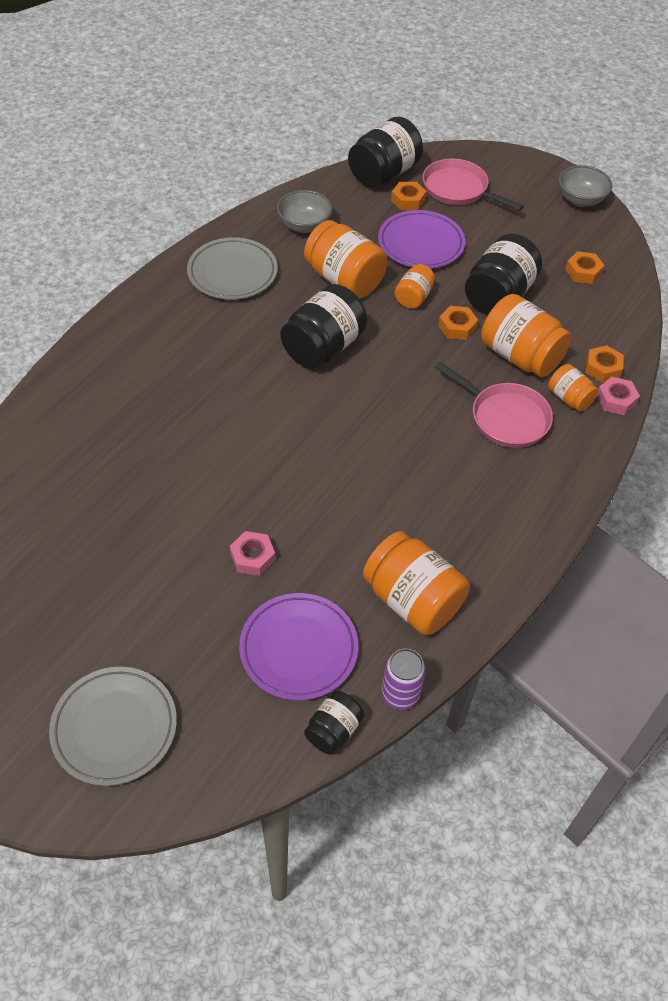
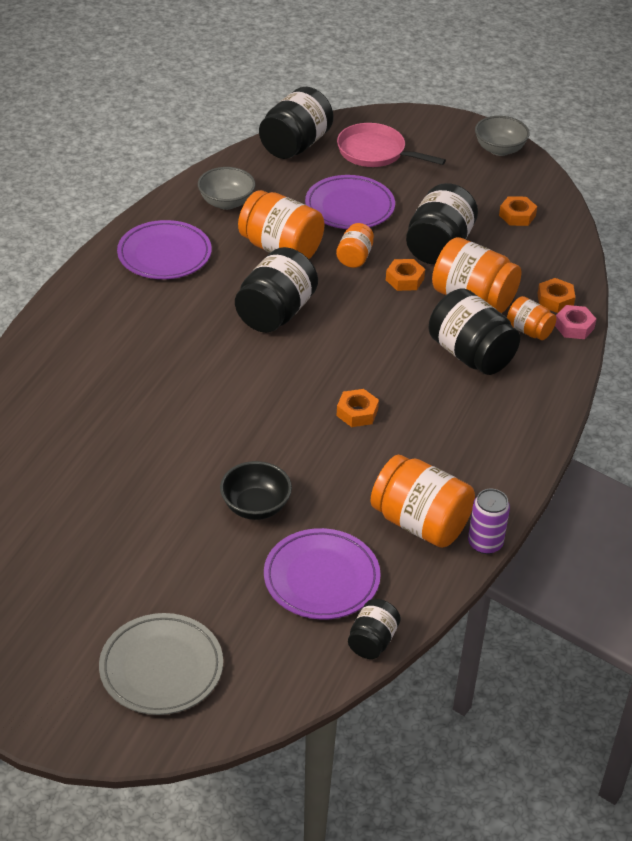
camera: 10 degrees left, 10 degrees down
grey plate [187,237,278,300] -> purple plate [117,220,212,279]
pink nut [230,531,275,576] -> black bowl [220,461,292,520]
purple can [382,648,426,710] -> purple can moved to [468,489,510,554]
orange nut [391,182,426,210] -> orange nut moved to [337,389,379,427]
pink pan [435,362,553,448] -> black jar [428,289,520,375]

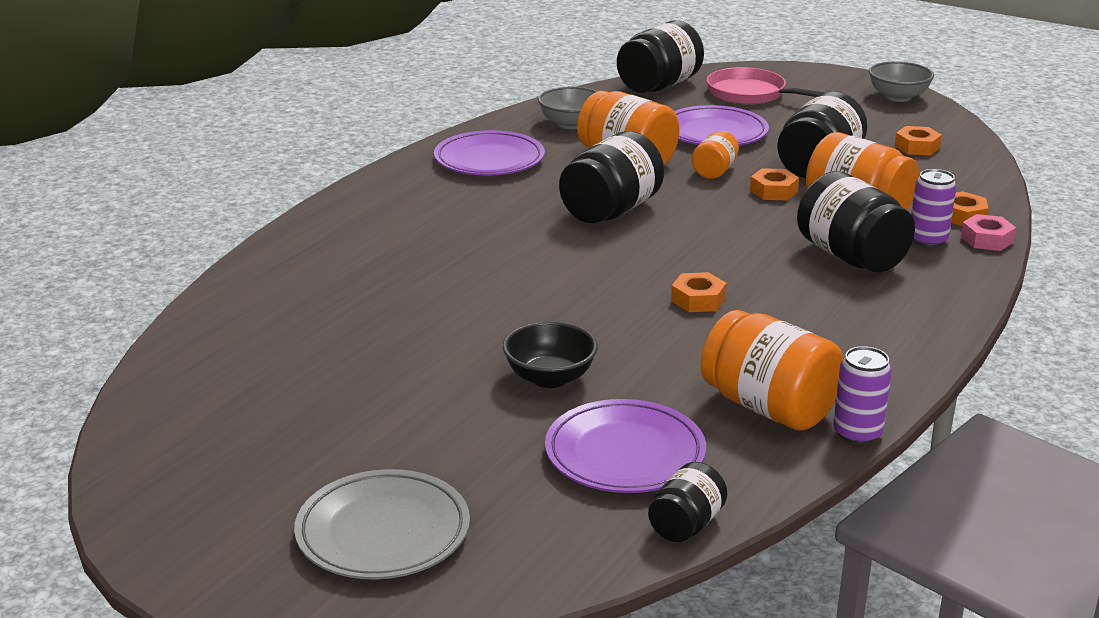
camera: 10 degrees right, 15 degrees down
orange jar [507,296,556,340] -> purple can [911,169,957,247]

